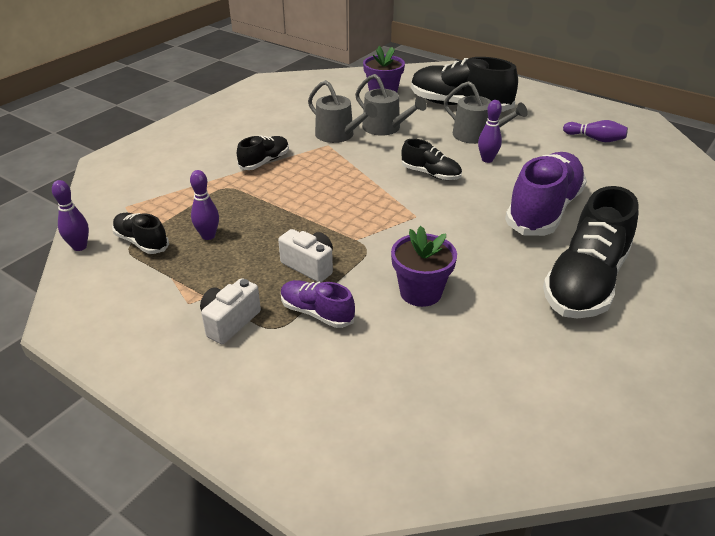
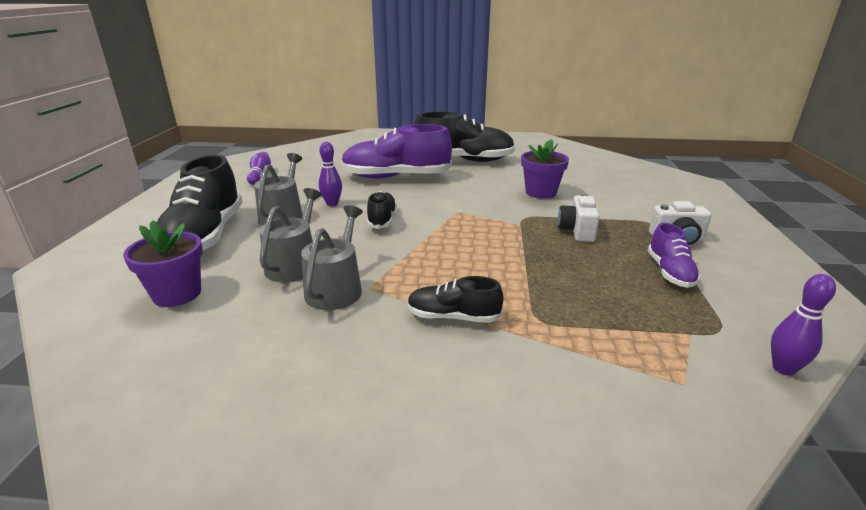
camera: 120 degrees left, 10 degrees down
black shoe [112,213,169,254] -> none
purple bowling pin [190,170,219,240] -> none
purple shoe [281,280,355,328] -> purple shoe moved to [648,223,701,288]

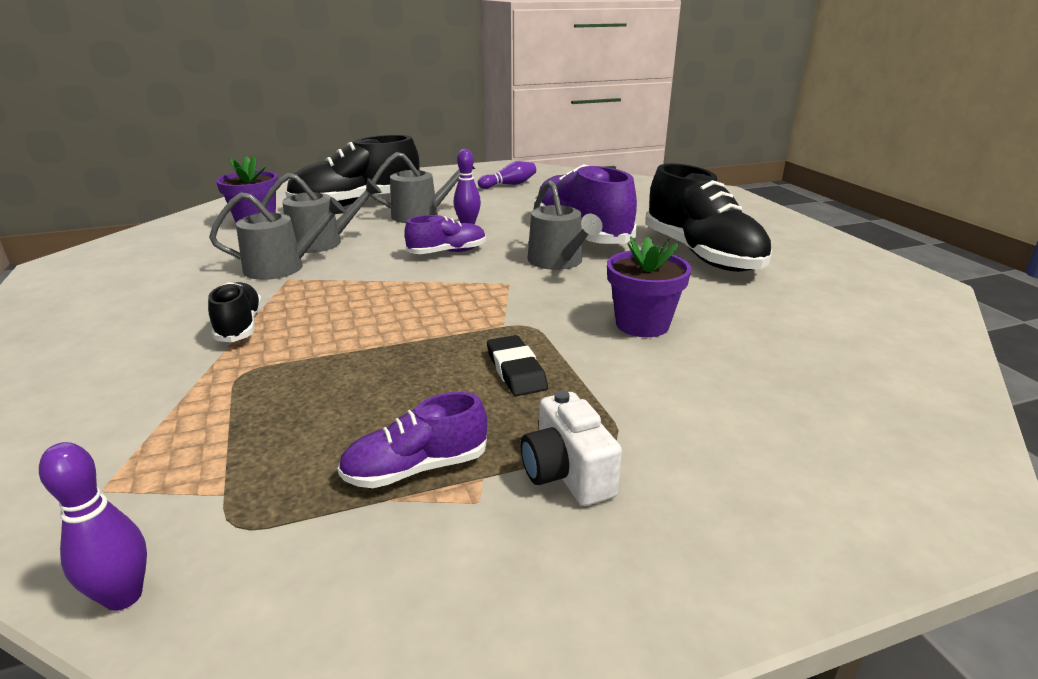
camera: 65 degrees right, 0 degrees up
black shoe [367,191,397,229] -> purple shoe [404,215,486,254]
white camera [558,193,600,242] -> black eraser [487,335,548,396]
none -> grey watering can [527,181,602,270]

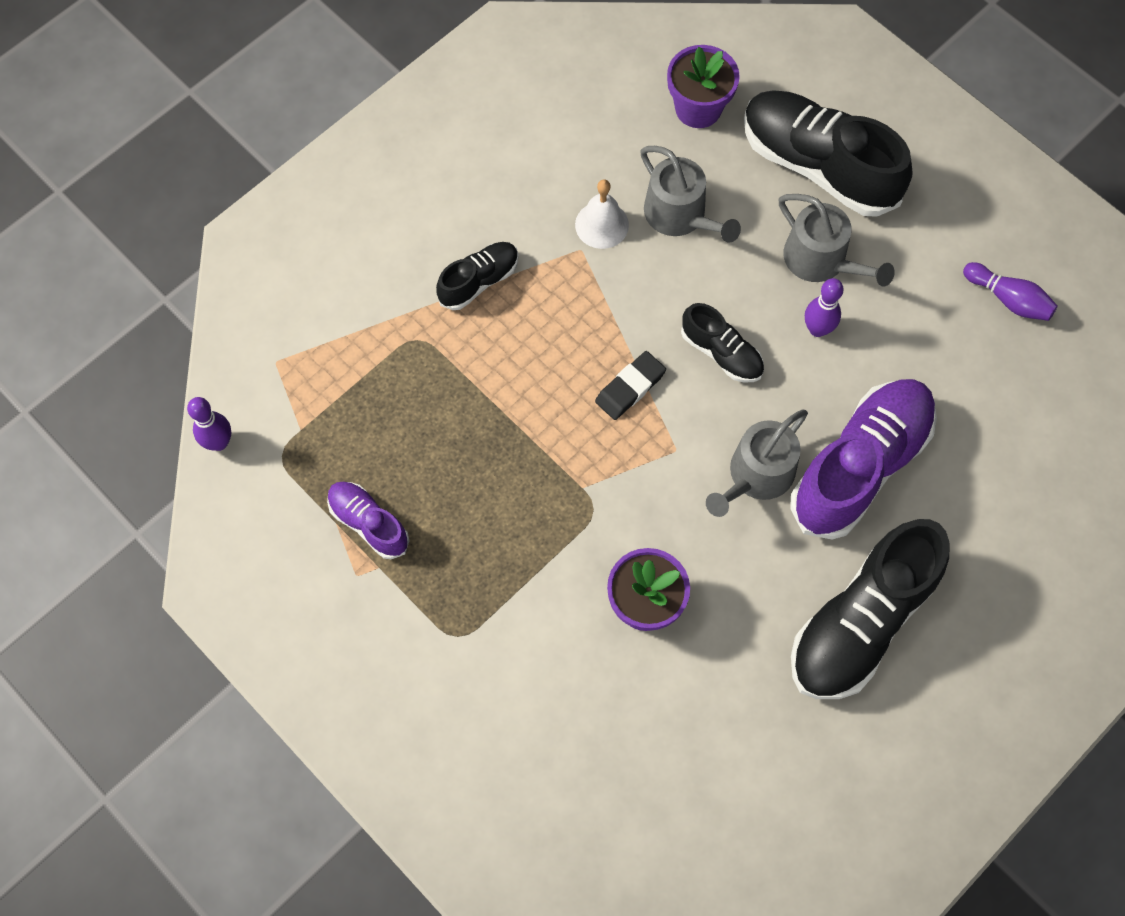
camera: 65 degrees right, 40 degrees up
grey watering can [209,192,347,280] -> white bell [575,180,629,249]
purple shoe [404,215,486,254] -> black shoe [681,303,764,382]
black eraser [487,335,548,396] -> black eraser moved to [595,351,666,420]
white camera [521,391,622,506] -> none

